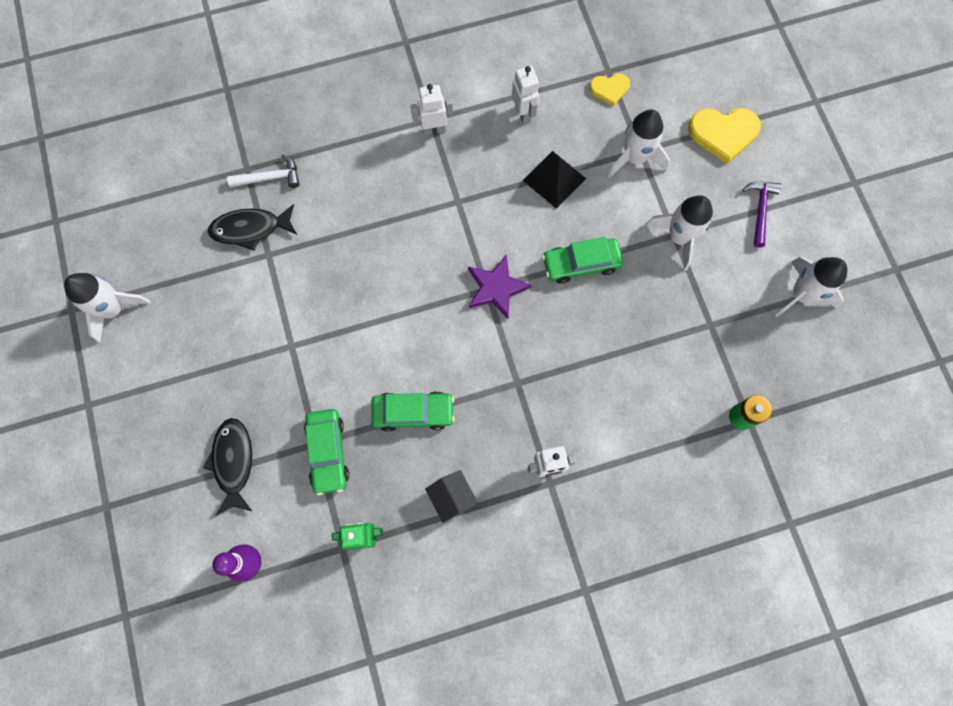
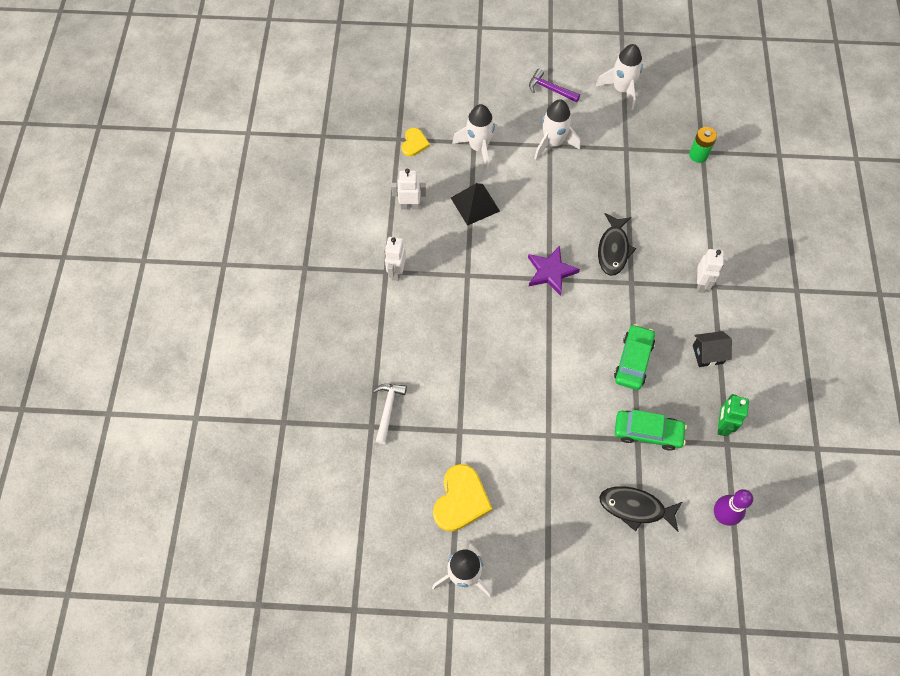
camera: 70 degrees left, 10 degrees down
black fish [208,204,297,251] -> black fish moved to [598,213,636,276]
green car [542,237,623,284] -> none
yellow heart [688,108,761,164] -> yellow heart moved to [433,464,492,531]

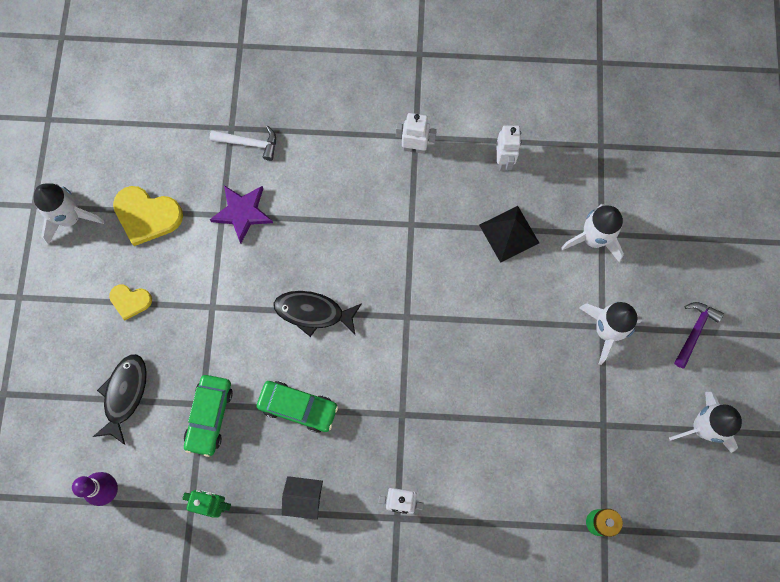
camera: 90 degrees right, 10 degrees up
yellow heart [402,128,430,156] -> yellow heart moved to [109,285,152,320]
purple star [528,246,580,296] -> purple star moved to [210,185,273,243]
black fish [598,213,636,276] -> black fish moved to [273,291,362,337]
black house [693,331,732,367] -> black house turned 75 degrees counterclockwise [282,476,323,520]

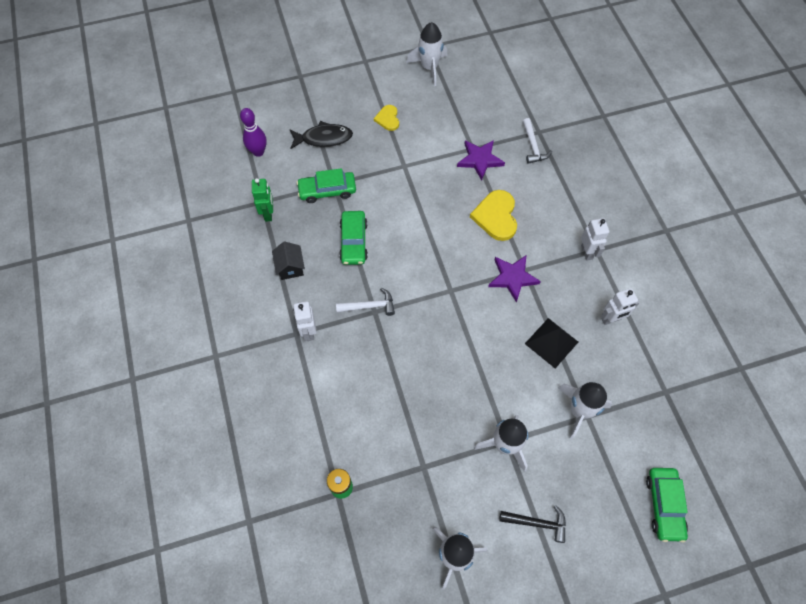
camera: 70 degrees right, 10 degrees down
yellow heart [113,186,183,246] -> yellow heart moved to [470,190,517,241]
black fish [273,291,362,337] -> none
purple hammer [674,302,724,368] -> black hammer [500,506,566,543]
none -> white hammer [336,288,395,316]
none -> purple star [488,255,541,302]
none -> green car [646,468,688,543]

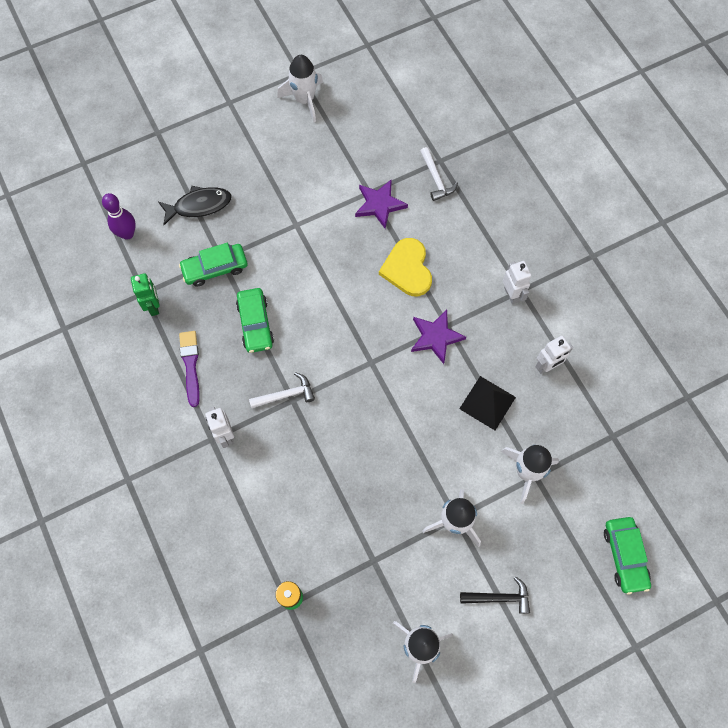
camera: 10 degrees left, 5 degrees up
black house [272,241,305,280] -> purple brush [179,331,200,407]
yellow heart [374,105,399,131] -> none

